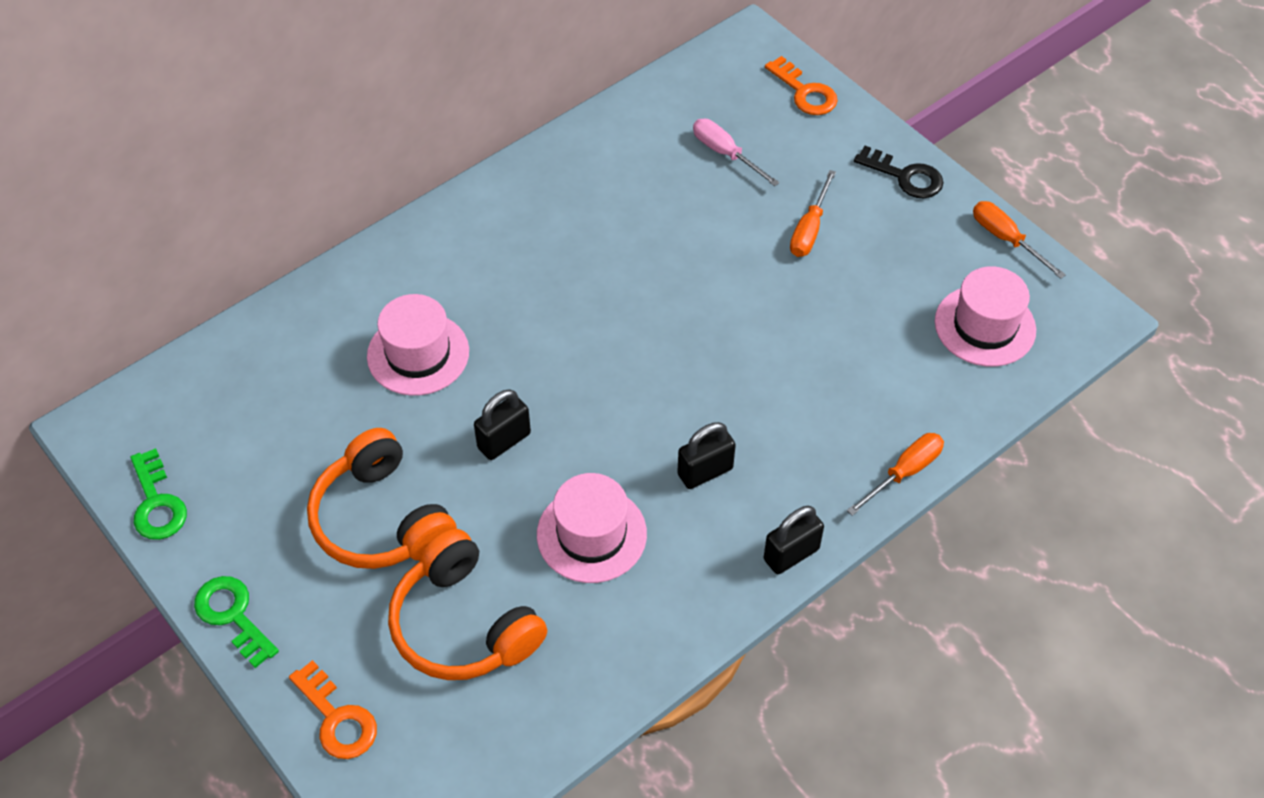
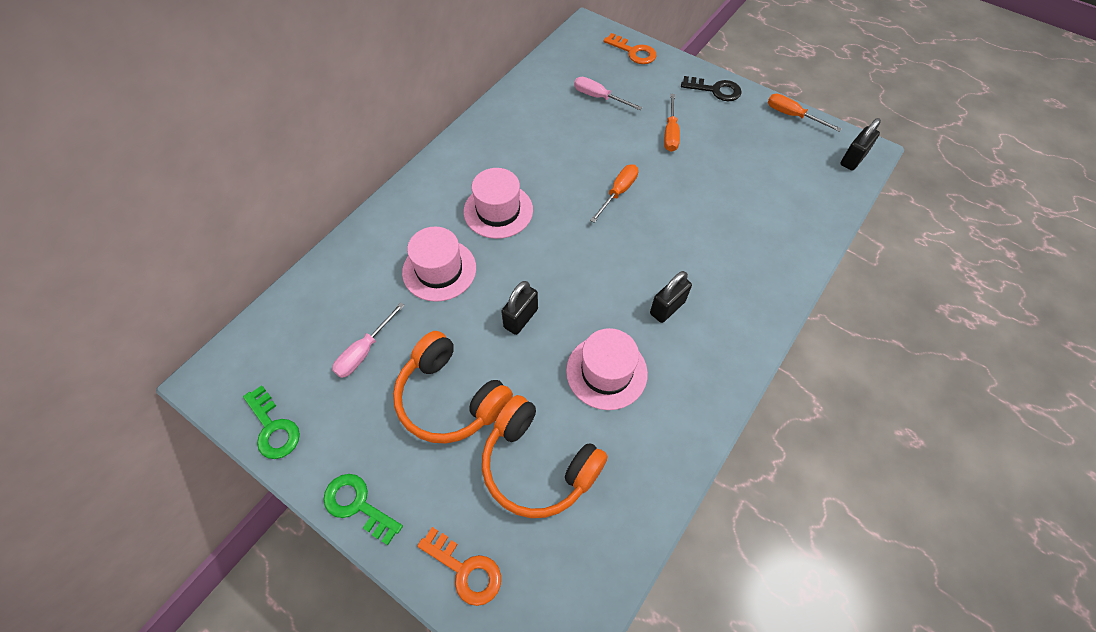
camera: 15 degrees left, 5 degrees up
black padlock [764,506,824,574] -> black padlock moved to [840,118,881,170]
orange screwdriver [847,433,944,516] -> orange screwdriver moved to [590,164,639,223]
pink hat [935,266,1036,367] -> pink hat moved to [464,168,533,239]
none -> pink screwdriver [332,302,405,378]

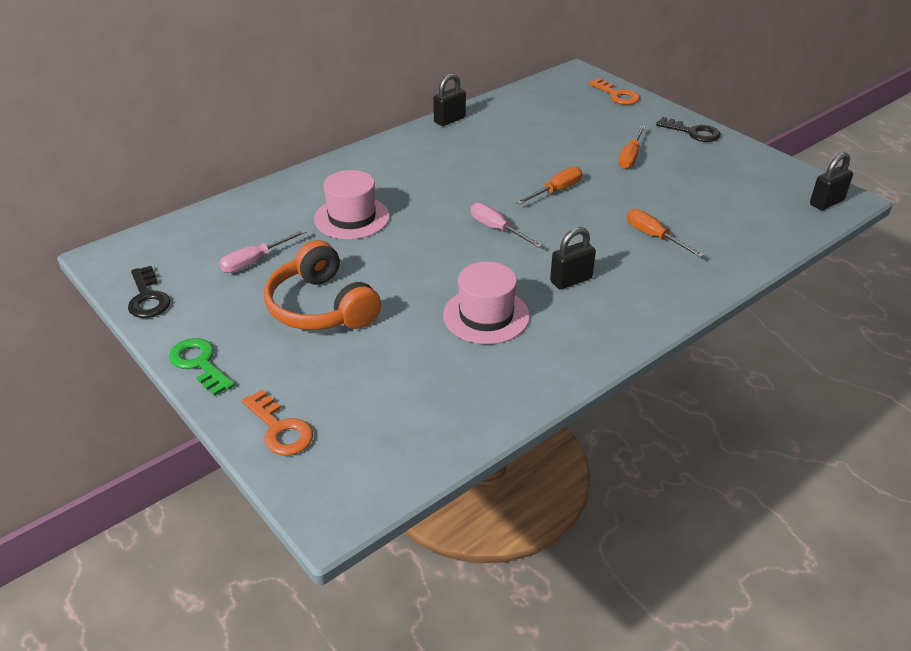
camera: 15 degrees right, 20 degrees down
green key [243,385,300,459] -> black key [128,266,170,318]
pink hat [464,168,533,239] -> none
orange headphones [482,395,608,518] -> none
black padlock [501,281,538,335] -> black padlock moved to [433,73,466,126]
pink screwdriver [574,77,642,110] -> pink screwdriver moved to [471,203,543,248]
orange screwdriver [768,94,841,132] -> orange screwdriver moved to [627,209,704,258]

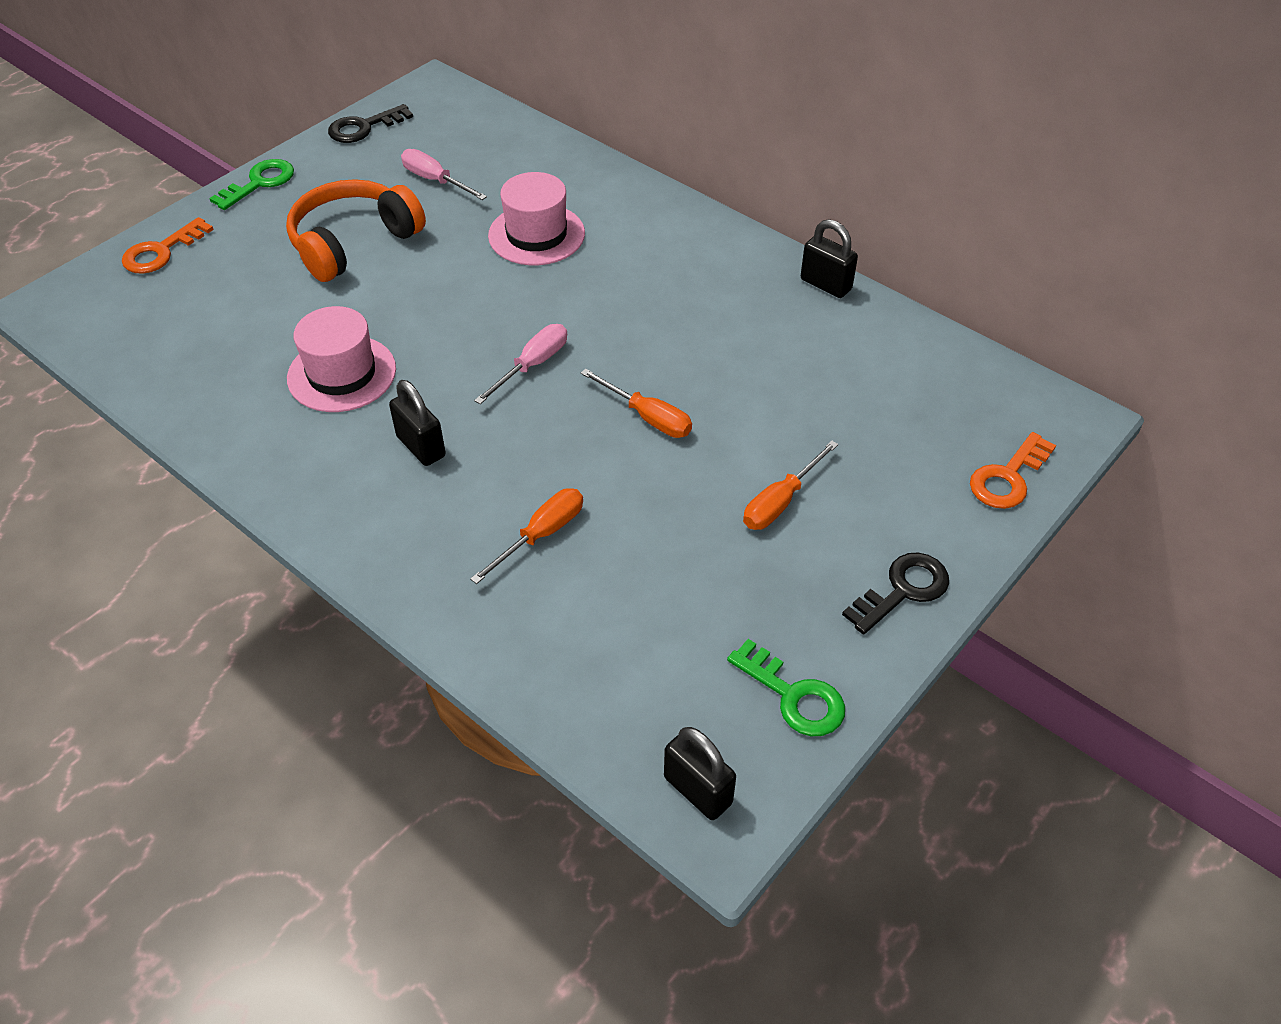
camera: 80 degrees right, 10 degrees up
orange screwdriver [619,126,645,169] -> orange screwdriver turned 60 degrees counterclockwise [743,441,838,530]
black key [656,117,721,142] -> black key turned 150 degrees counterclockwise [842,553,949,635]
none -> green key [727,639,845,736]

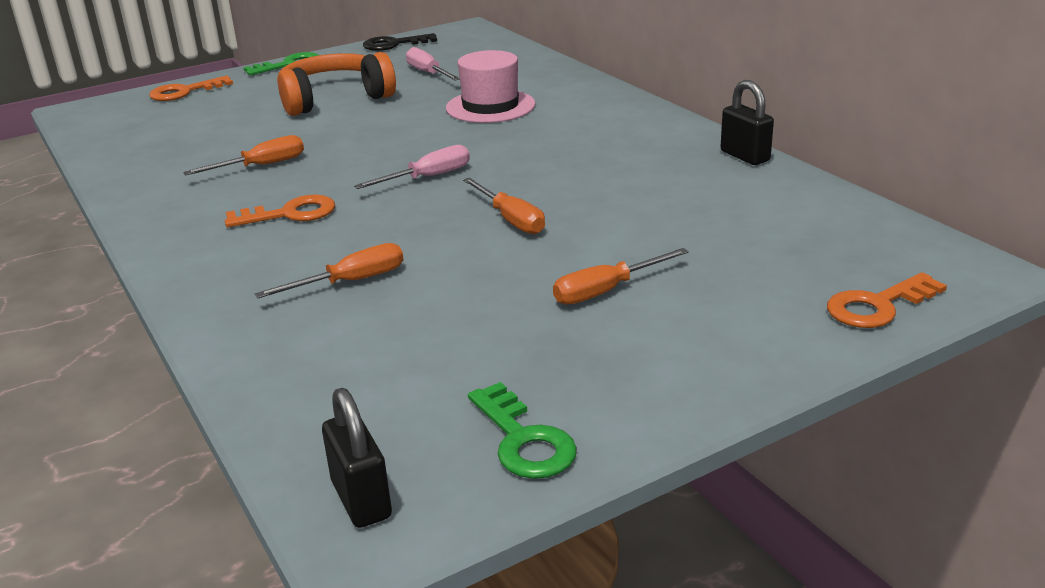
camera: 20 degrees right, 20 degrees down
pink hat [287,306,396,412] -> orange screwdriver [183,135,304,175]
black padlock [389,380,446,466] -> orange key [225,194,335,227]
black key [842,553,949,635] -> none

